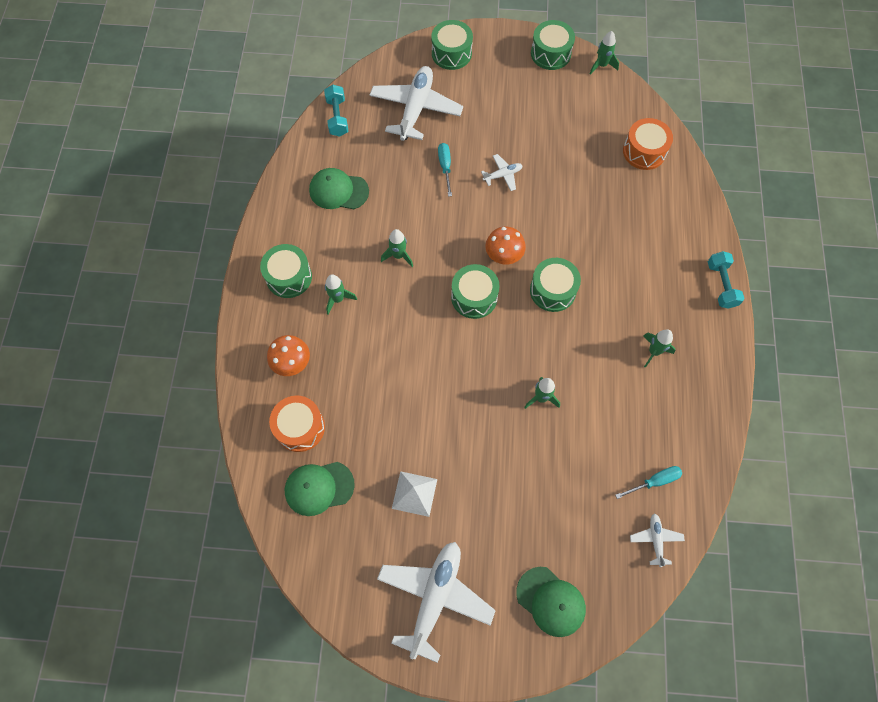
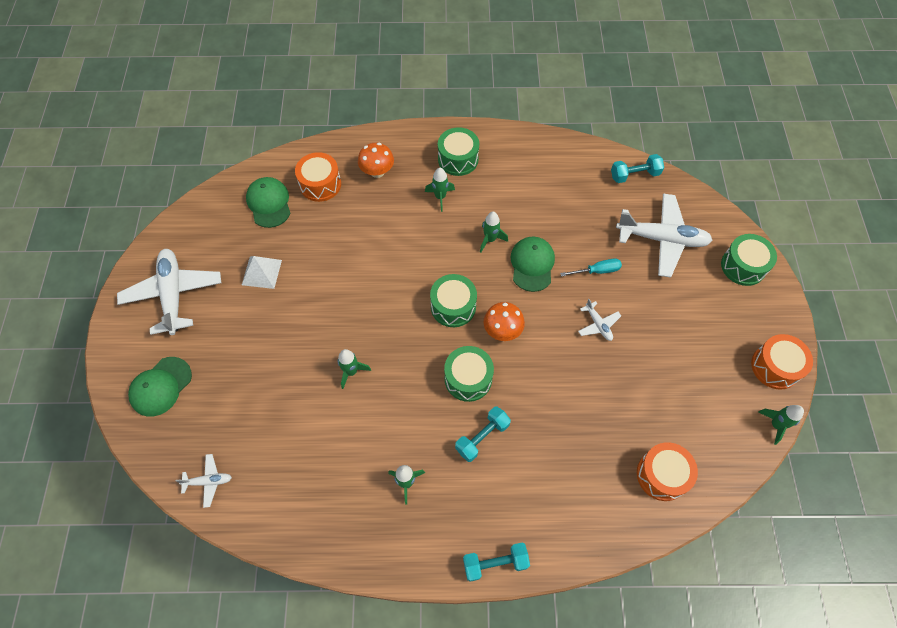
camera: 85 degrees right, 5 degrees down
green cap [309,168,369,209] -> green cap moved to [511,237,555,292]
white plane [377,542,496,663] -> white plane turned 120 degrees counterclockwise [117,249,221,335]
green drum [531,20,575,70] -> orange drum [751,334,813,390]
turquoise screwdriver [615,466,682,499] -> none
none -> turquoise dumbbell [455,406,511,462]

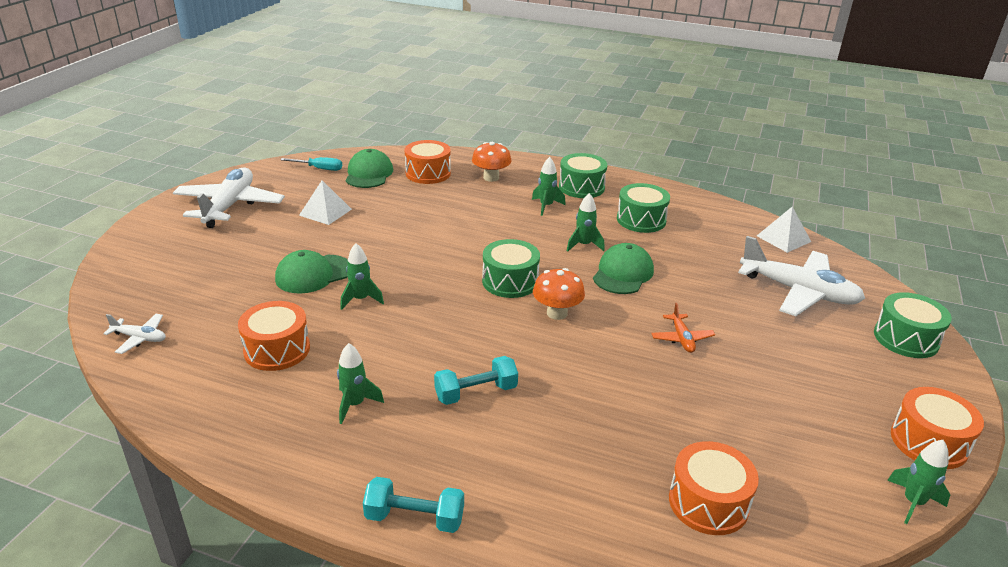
camera: 20 degrees right, 30 degrees down
green cap [128,357,192,417] -> green cap moved to [275,250,348,294]
green drum [444,346,494,402] -> green drum moved to [617,183,670,233]
turquoise screwdriver [560,258,622,277] -> turquoise screwdriver moved to [281,157,342,171]
white plane [578,299,621,341] -> orange plane [651,303,715,353]
turquoise dumbbell [611,154,664,183] -> white pyramid [757,207,811,253]
none -> orange drum [238,301,310,371]

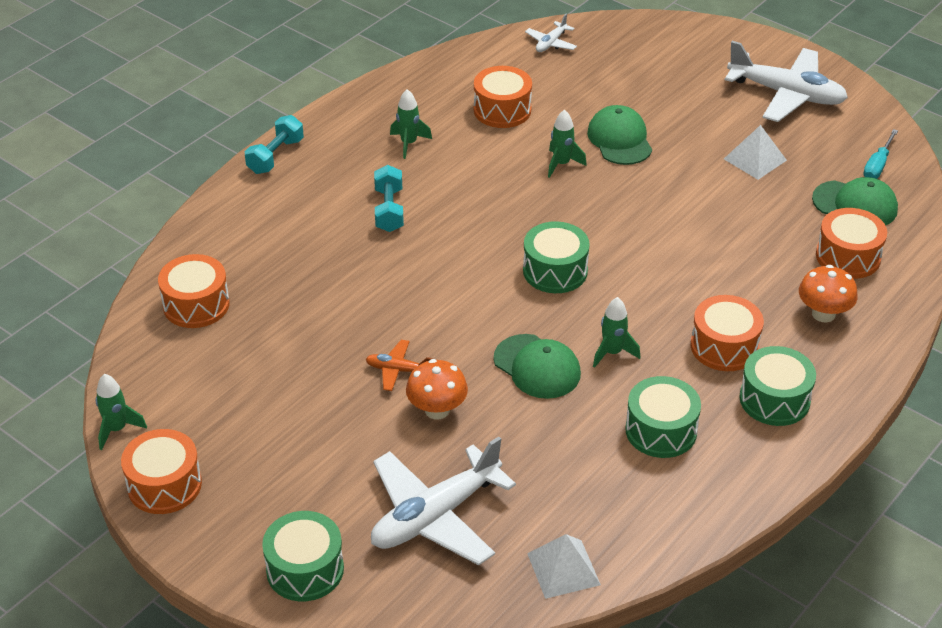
camera: 110 degrees right, 10 degrees up
green rocket [532,157,566,216] -> orange drum [691,295,764,371]
orange mushroom [533,268,585,320] -> orange mushroom moved to [406,359,468,419]

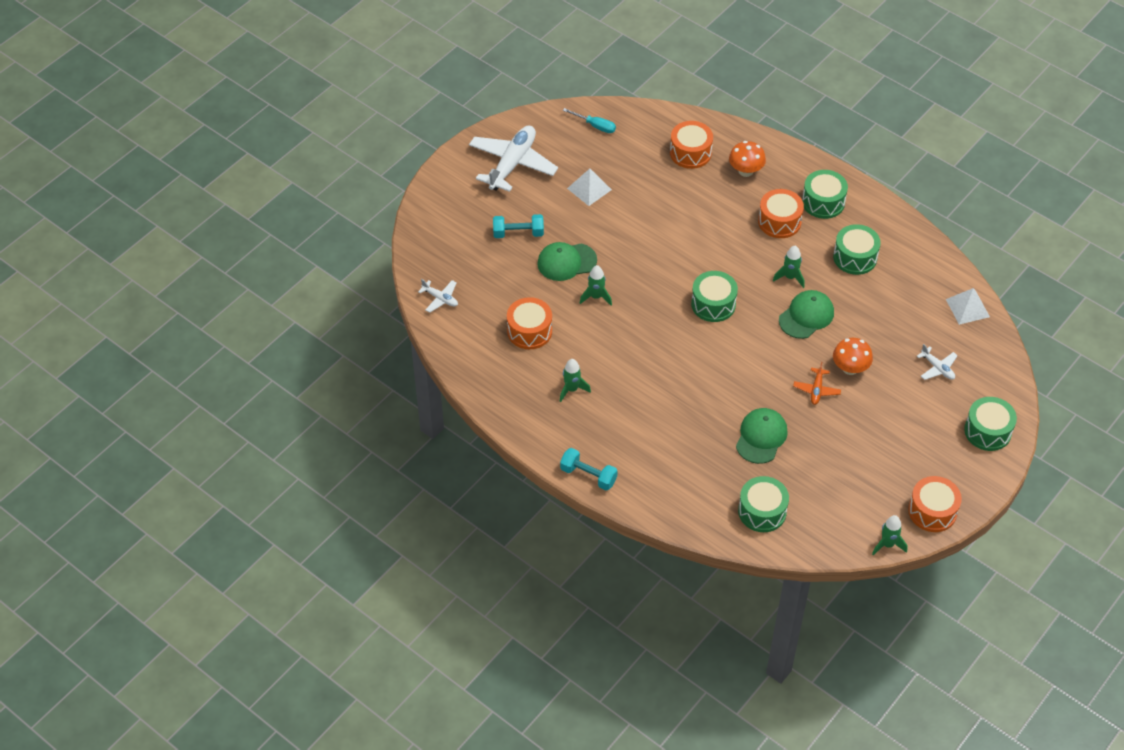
camera: 90 degrees left, 10 degrees up
orange drum [158,254,230,328] -> green drum [738,476,789,532]
white plane [371,436,516,565] -> white plane [917,344,958,380], size x0.46
turquoise dumbbell [374,165,404,232] -> turquoise dumbbell moved to [493,214,544,238]
green cap [812,177,898,225] -> green cap moved to [736,408,788,464]

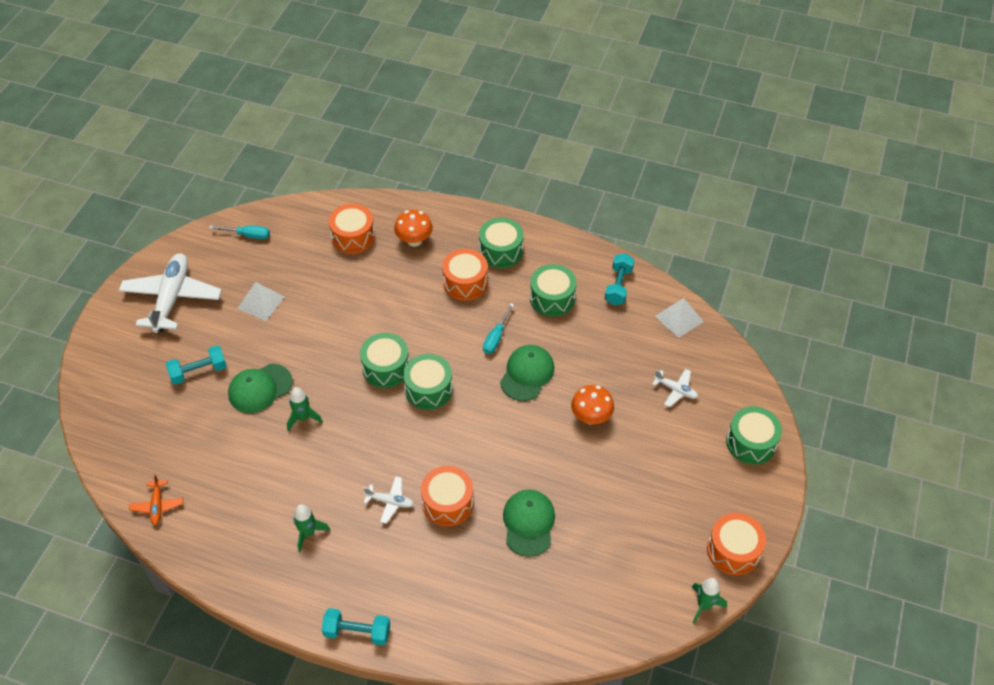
camera: 20 degrees left, 0 degrees up
white plane [418,279,458,313] -> white plane moved to [363,476,414,524]
orange drum [507,297,552,349] -> orange drum moved to [421,466,474,526]
green drum [738,476,789,532] -> green drum moved to [360,333,409,388]
green rocket [773,246,804,288] -> turquoise screwdriver [483,303,514,354]
orange plane [793,362,841,405] -> orange plane moved to [129,474,183,525]
none -> turquoise dumbbell [605,253,635,305]

